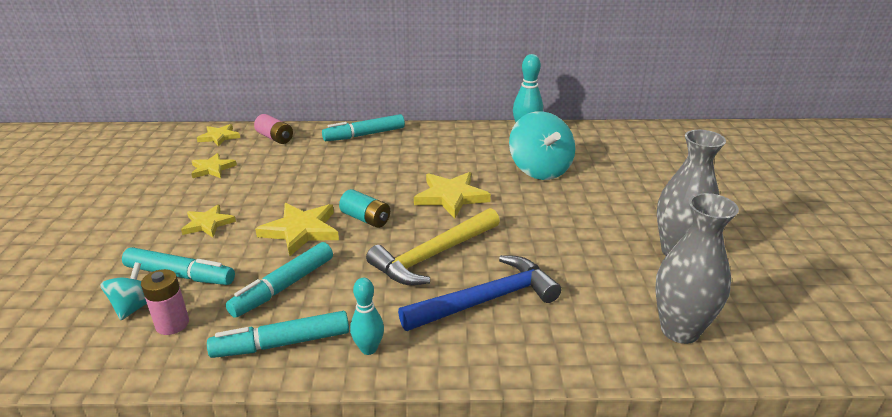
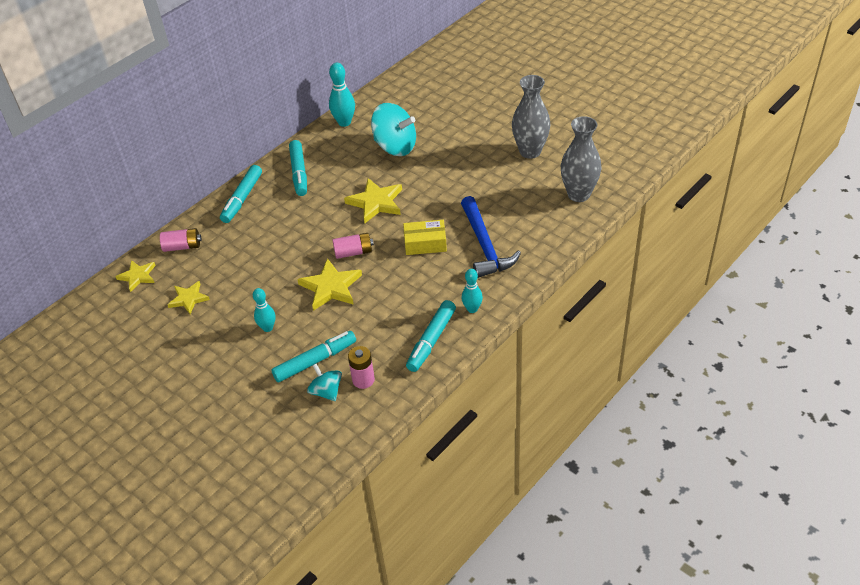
camera: 45 degrees left, 15 degrees up
yellow star [181,204,236,237] -> turquoise bowling pin [253,288,276,332]
turquoise marker [225,242,333,318] -> turquoise marker moved to [289,140,307,196]
turquoise battery [339,189,390,228] -> pink battery [332,233,374,259]
yellow hammer [366,208,500,285] -> yellow box [403,220,447,255]
blue hammer [398,255,561,331] -> blue hammer turned 150 degrees clockwise [461,196,521,278]

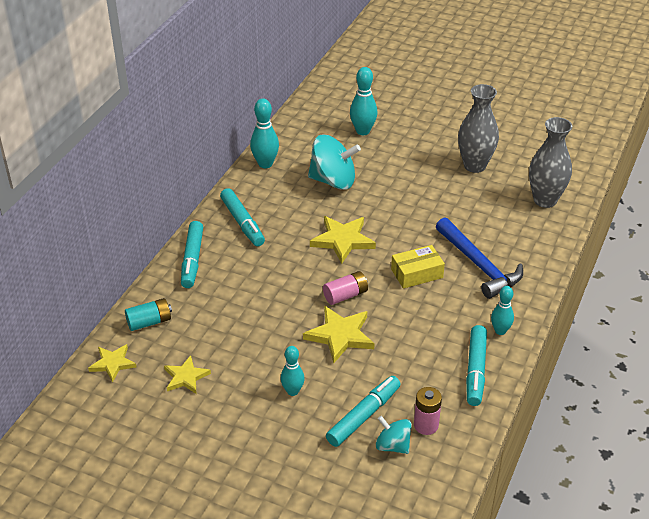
camera: 20 degrees left, 5 degrees down
pink battery [160,228,202,252] -> turquoise battery [125,298,172,331]
none -> turquoise bowling pin [350,67,378,135]

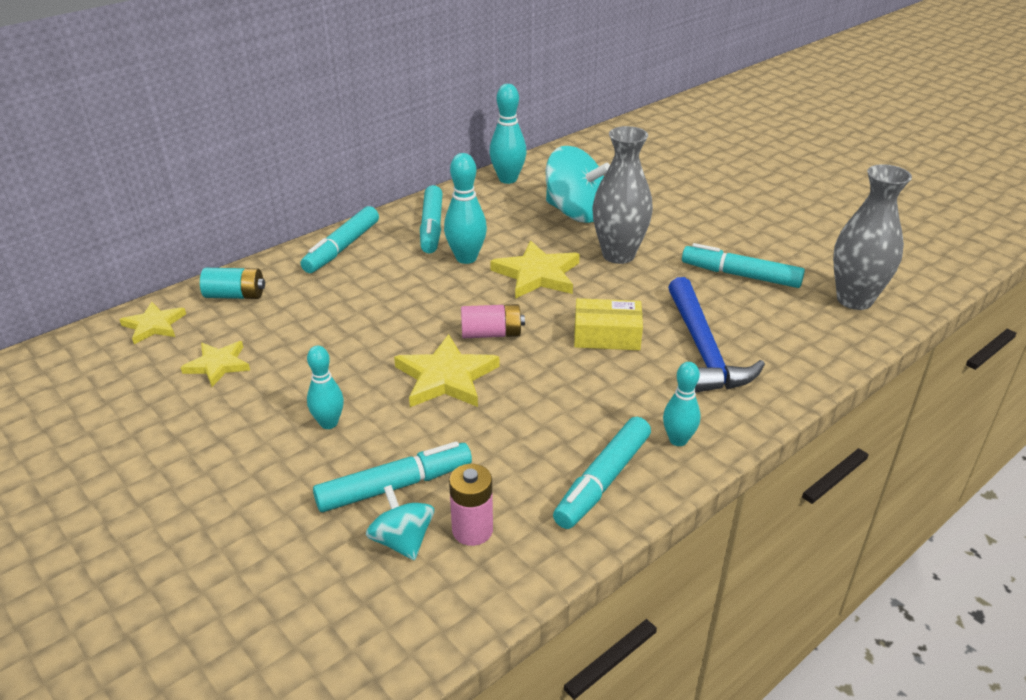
camera: 25 degrees right, 5 degrees down
turquoise bowling pin [350,67,378,135] -> turquoise bowling pin moved to [444,153,487,264]
grey vase [458,84,499,173] -> grey vase moved to [592,126,653,264]
none -> turquoise marker [682,243,805,288]

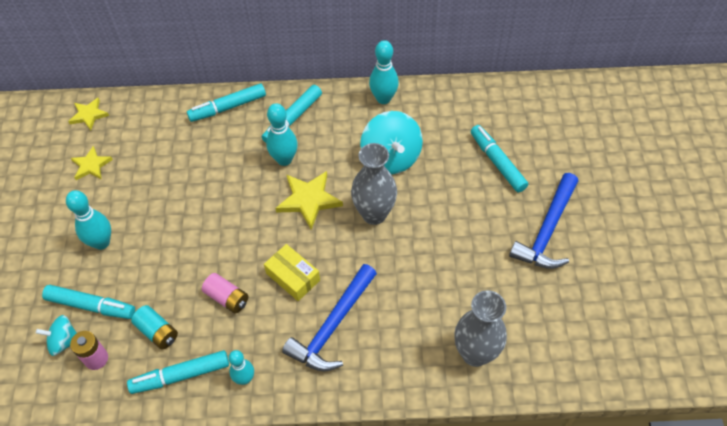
camera: 40 degrees right, 20 degrees up
turquoise battery [200,268,265,299] -> turquoise battery moved to [131,305,178,349]
turquoise bowling pin [307,346,344,429] -> turquoise bowling pin [66,190,111,250], size x1.50
turquoise spinning top [366,485,434,561] -> turquoise spinning top turned 105 degrees counterclockwise [36,315,77,356]
yellow star [394,334,499,407] -> none
pink battery [461,304,525,338] -> pink battery moved to [202,273,248,313]
turquoise marker [682,243,805,288] -> turquoise marker moved to [471,125,528,192]
none -> blue hammer [509,173,578,269]

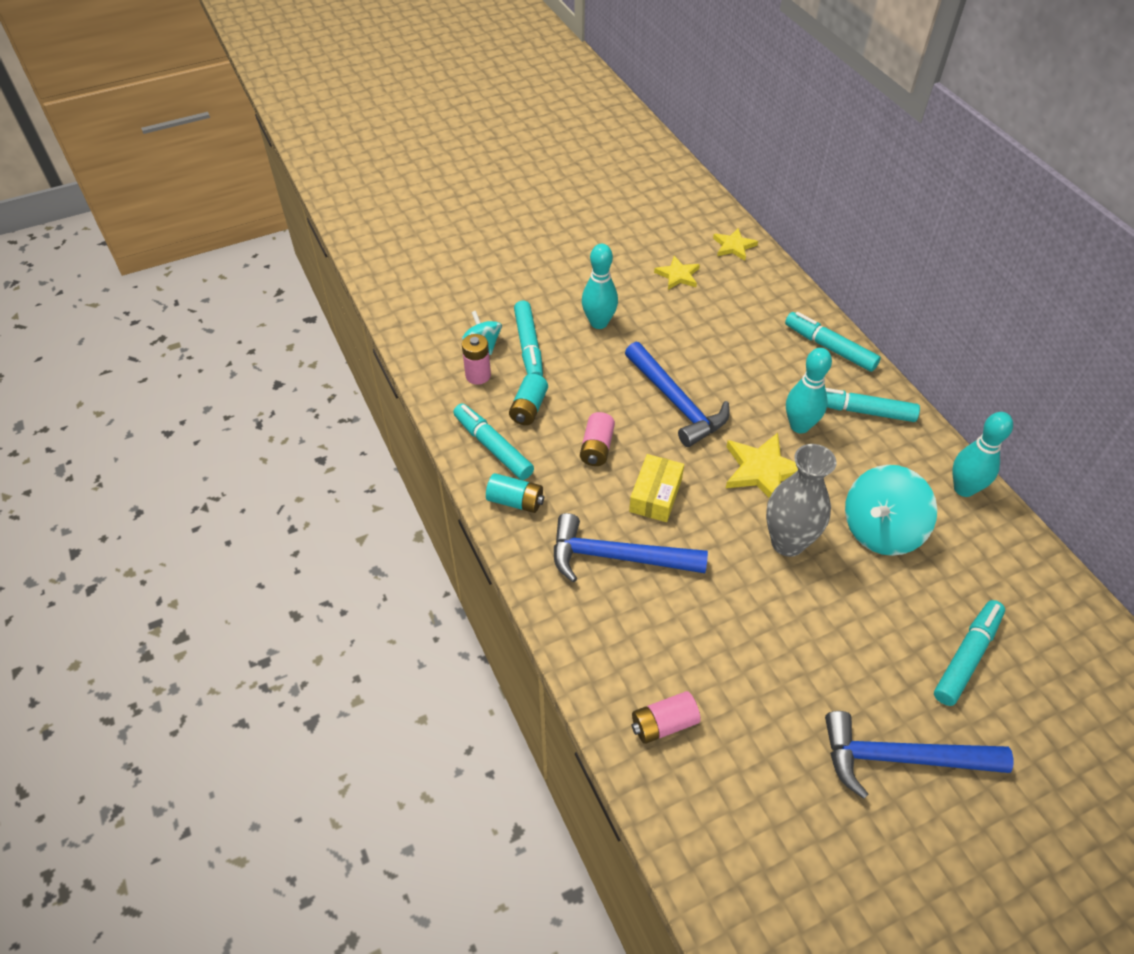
camera: 65 degrees right, 5 degrees down
turquoise bowling pin [229,350,254,385] -> turquoise battery [486,473,544,513]
grey vase [454,290,507,367] -> pink battery [632,691,700,744]
none -> blue hammer [625,342,730,447]

